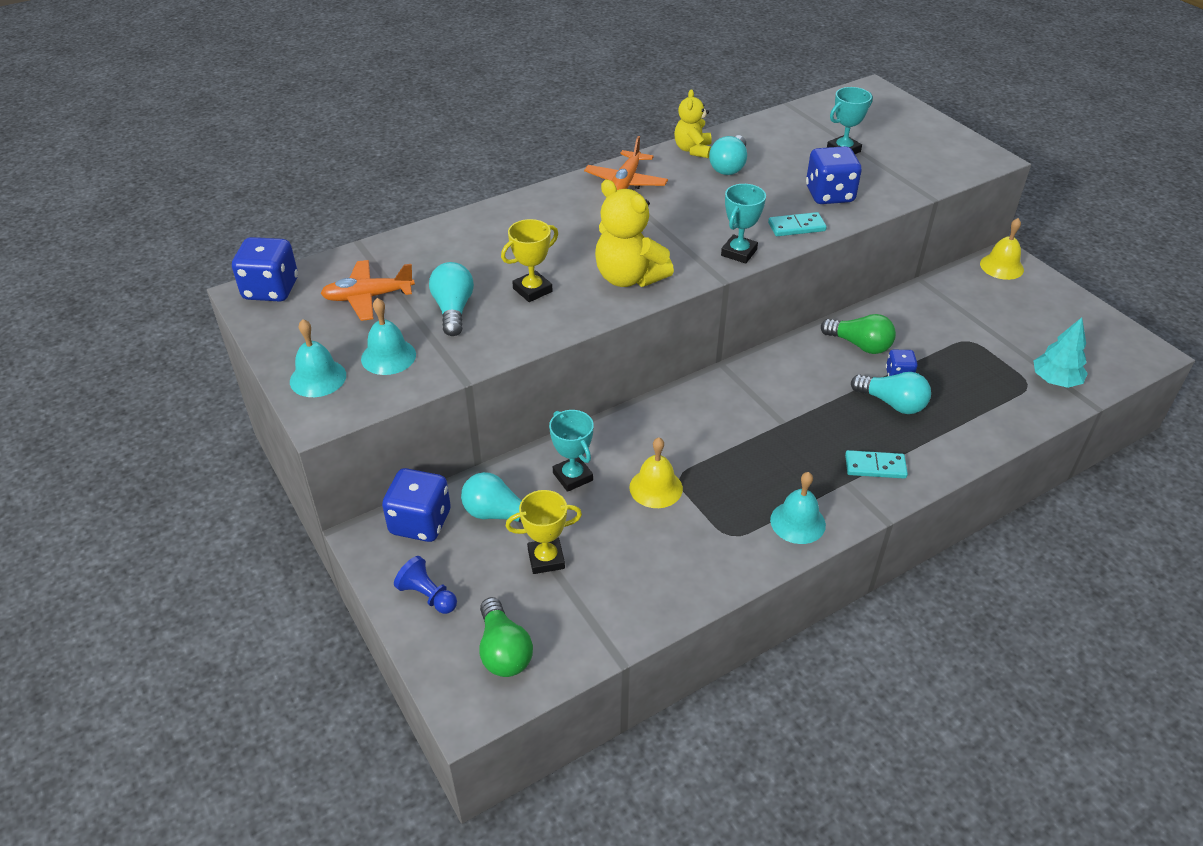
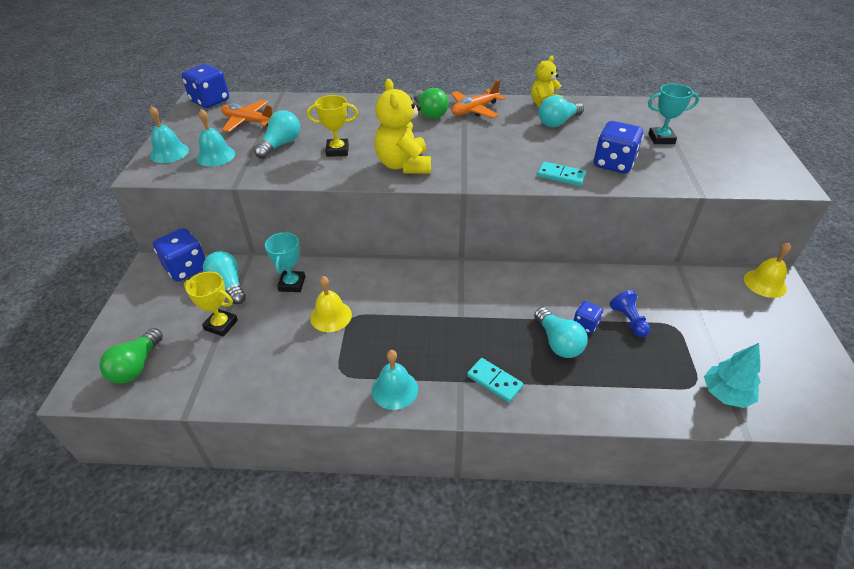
camera: 35 degrees right, 0 degrees up
blue pawn [394,556,457,614] -> blue pawn moved to [610,290,651,337]
turquoise trophy [721,184,766,264] -> none
green light bulb [821,314,896,354] -> green light bulb moved to [413,88,449,119]

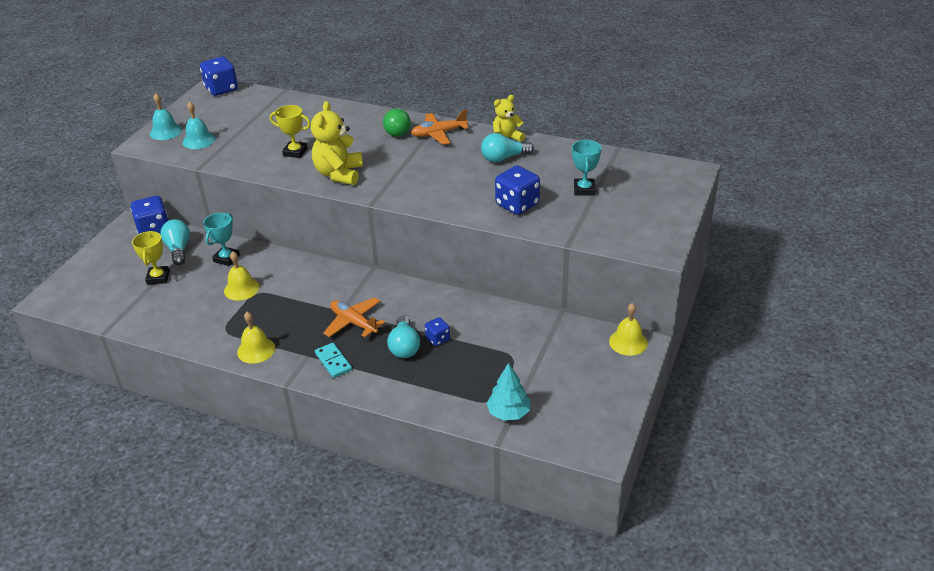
camera: 20 degrees right, 5 degrees down
green light bulb [99,328,163,384] -> none
yellow trophy [184,272,238,337] -> yellow trophy turned 45 degrees clockwise [132,231,170,285]
orange plane [221,100,275,132] -> orange plane moved to [323,297,385,337]
turquoise light bulb [254,110,300,159] -> none
turquoise bell [372,350,418,410] -> yellow bell [237,312,275,363]
turquoise domino [537,162,586,186] -> none
blue pawn [610,290,651,337] -> none
turquoise trophy [648,84,699,144] -> turquoise trophy turned 75 degrees clockwise [572,140,602,196]

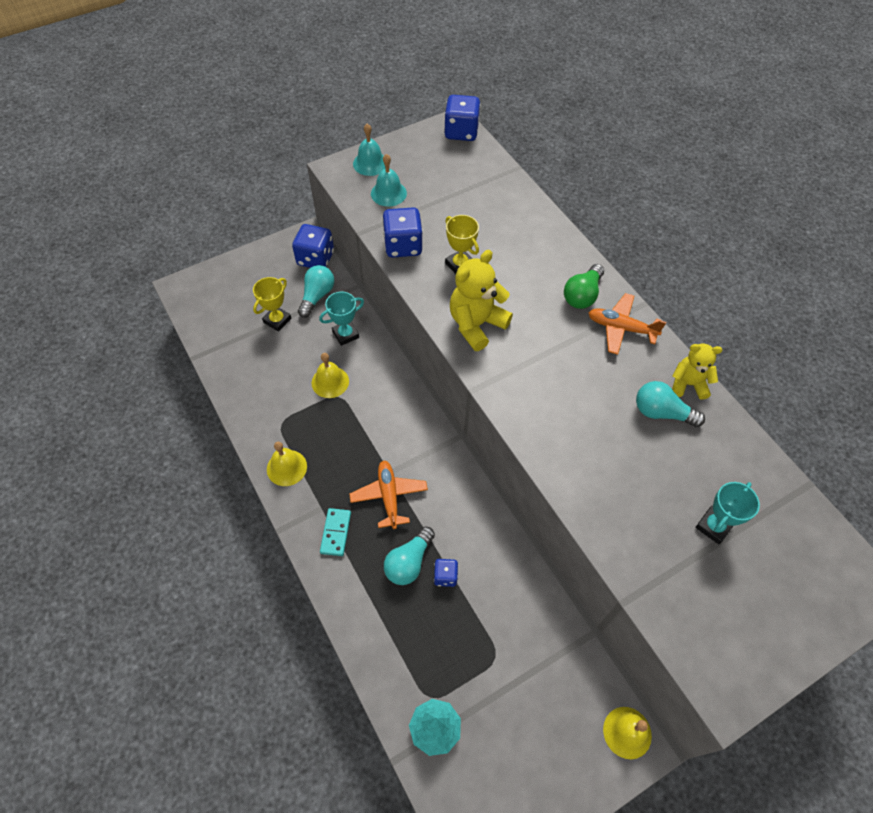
camera: 35 degrees right, 20 degrees up
blue dice [495,165,540,215] -> blue dice moved to [382,207,423,258]

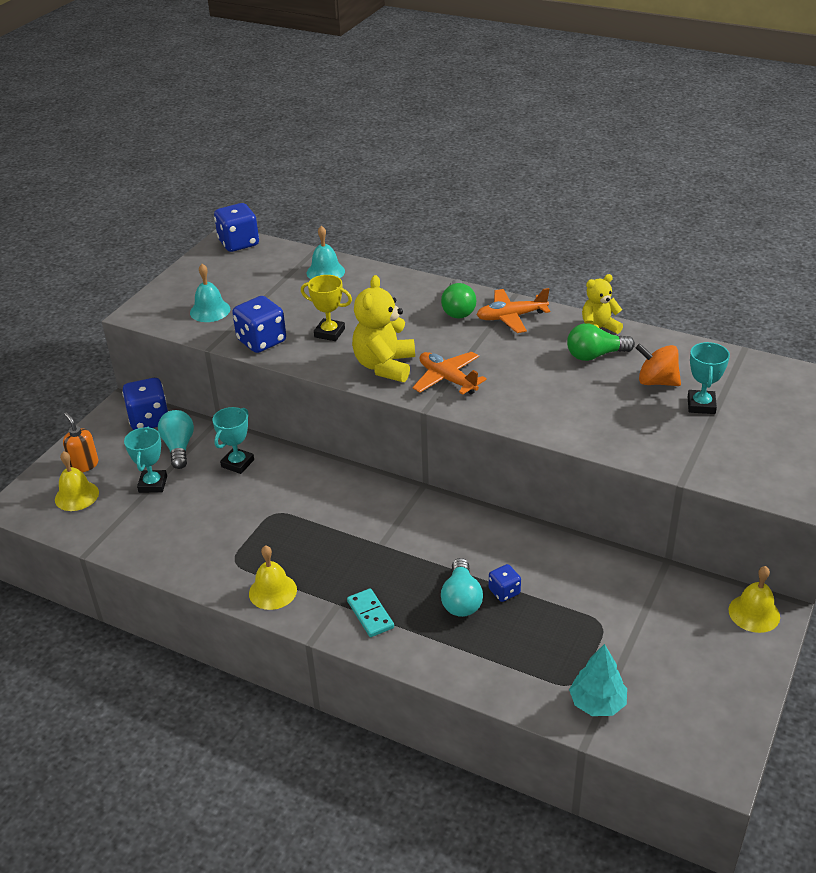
camera: 30 degrees left, 20 degrees down
yellow trophy [253,277,291,332] -> turquoise trophy [124,427,167,493]
yellow bell [312,353,349,398] -> yellow bell moved to [55,451,99,511]
orange plane [349,460,428,529] -> orange plane moved to [412,352,487,394]
turquoise bell [353,124,386,176] -> turquoise bell moved to [307,226,345,279]
turquoise light bulb [636,381,705,427] -> green light bulb [567,324,635,361]
none -> orange soap dispenser [63,412,98,472]
none -> orange spinning top [636,344,681,386]

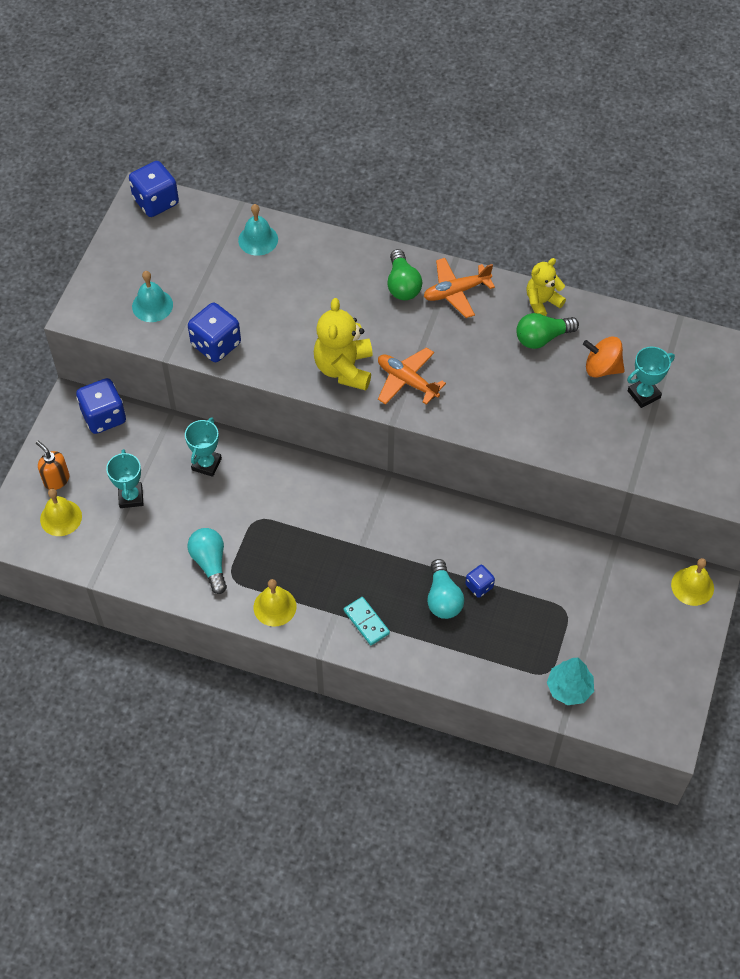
camera: 10 degrees left, 20 degrees up
turquoise light bulb [158,410,194,469] -> turquoise light bulb moved to [188,528,227,594]
yellow trophy [301,275,352,341] -> none
turquoise trophy [688,342,730,414] -> turquoise trophy turned 60 degrees clockwise [627,347,675,408]

